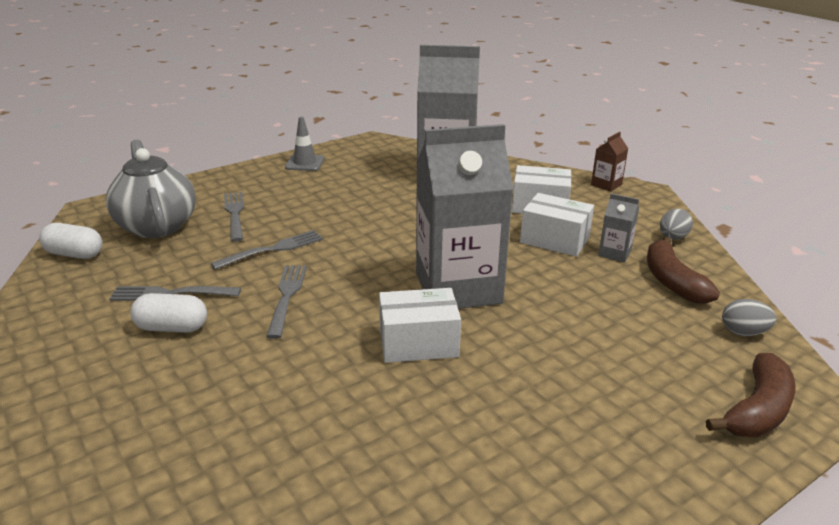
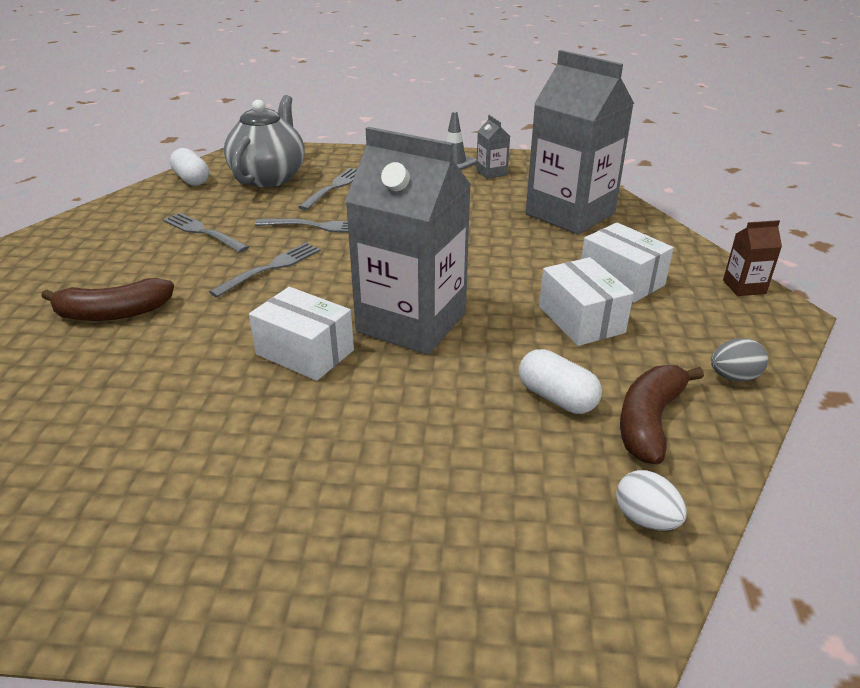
camera: 40 degrees right, 5 degrees up
white capsule [130,293,207,333] -> white capsule moved to [519,349,602,414]
grey carton [598,193,639,262] -> grey carton moved to [476,115,510,179]
brown banana [706,353,795,438] -> brown banana moved to [41,278,174,321]
grey egg [722,299,776,336] -> white egg [616,470,687,530]

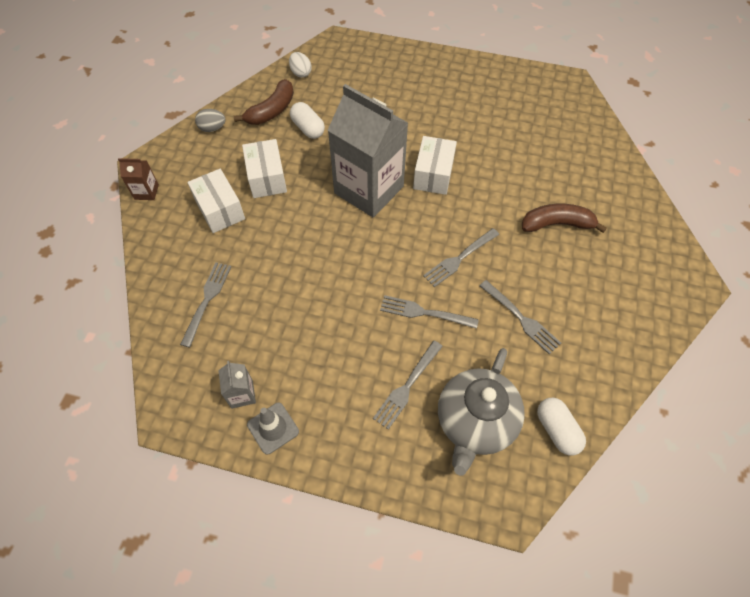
camera: 170 degrees left, 25 degrees up
white box [249,287,354,381] -> white box turned 60 degrees clockwise [413,136,457,195]
grey carton [526,50,634,235] -> grey fork [180,262,231,347]

